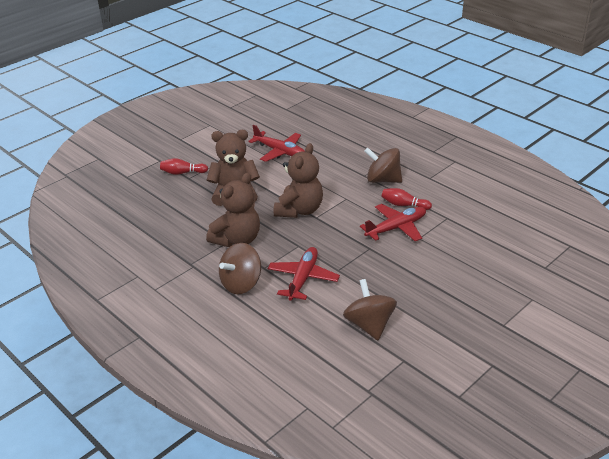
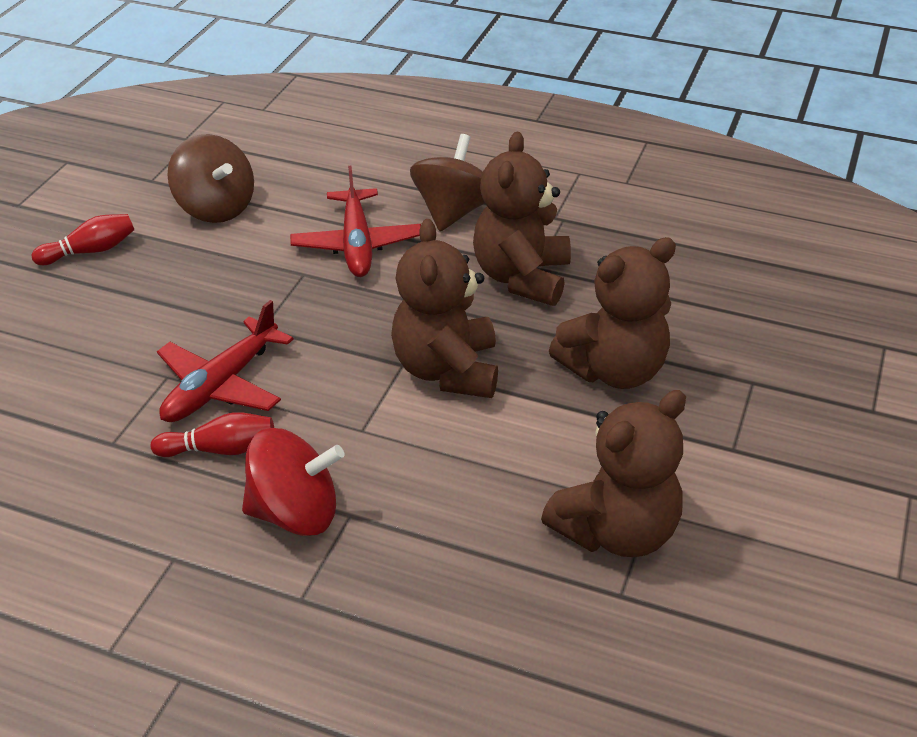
camera: 155 degrees right, 5 degrees up
red bowling pin [160,158,208,175] -> red bowling pin moved to [32,214,135,265]
red plane [248,125,304,162] -> brown teddy bear [541,390,686,557]
brown spinning top [364,147,402,183] -> red spinning top [242,428,345,536]

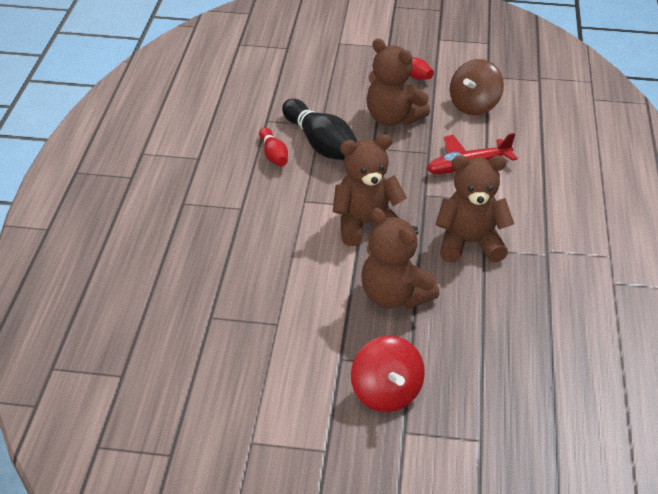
camera: 75 degrees right, 0 degrees up
red plane [157,300,294,422] -> black bowling pin [282,99,357,160]
red spinning top [242,428,345,536] -> red spinning top moved to [351,336,425,412]
brown spinning top [410,134,485,231] -> none
brown teddy bear [541,390,686,557] -> brown teddy bear moved to [366,38,430,126]

